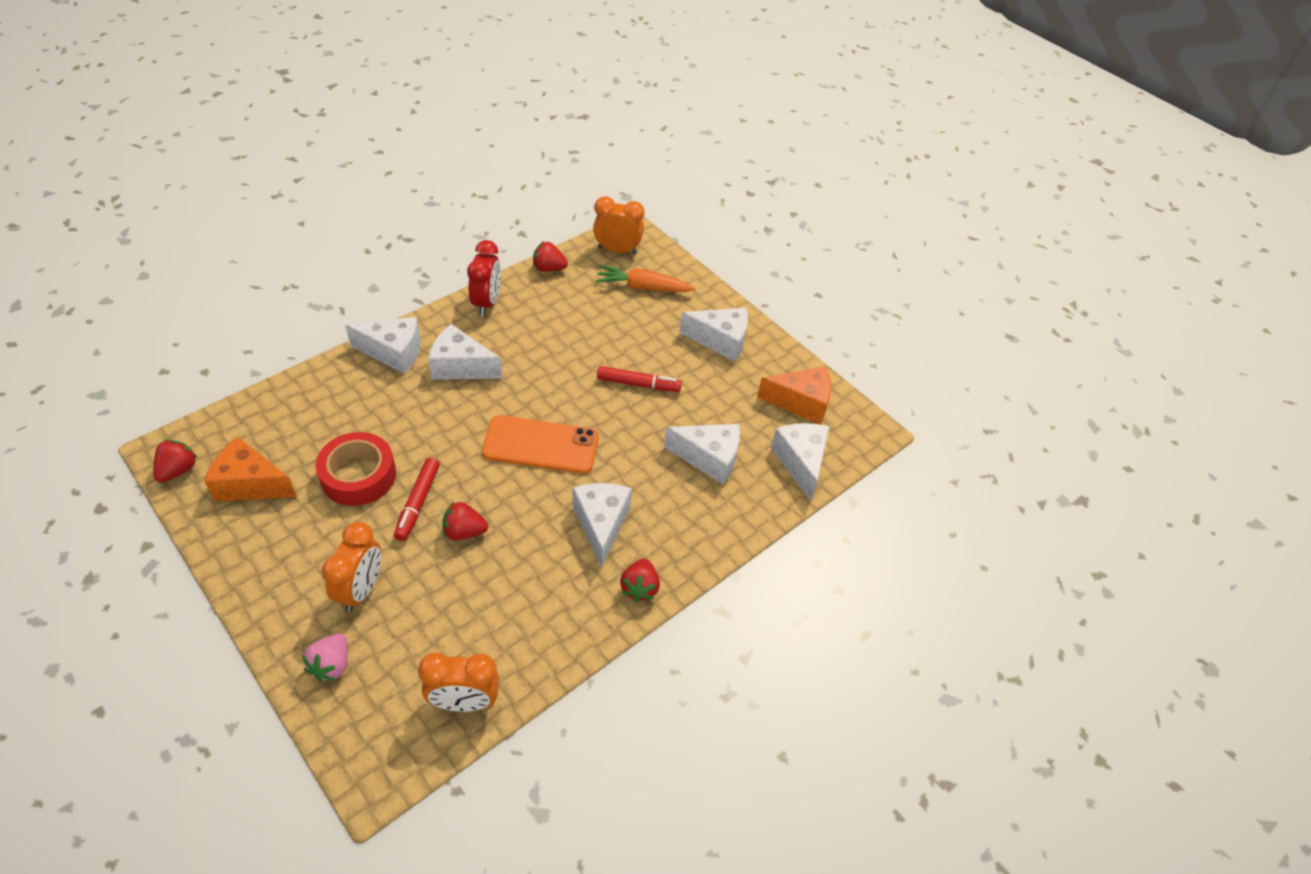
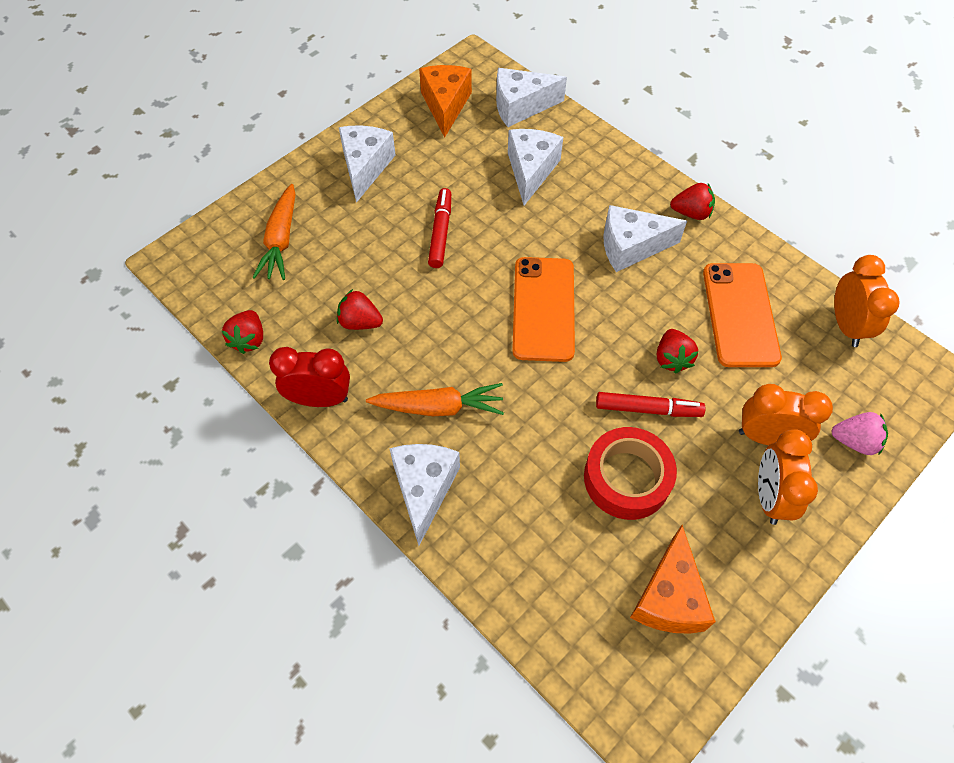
camera: 90 degrees left, 10 degrees up
red strawberry [153,439,197,483] -> red strawberry moved to [337,289,383,330]
white cheese [428,324,502,380] -> orange carrot [366,383,504,416]
orange clock [593,196,644,254] -> orange clock moved to [758,429,818,525]
none -> orange phone [703,263,782,367]

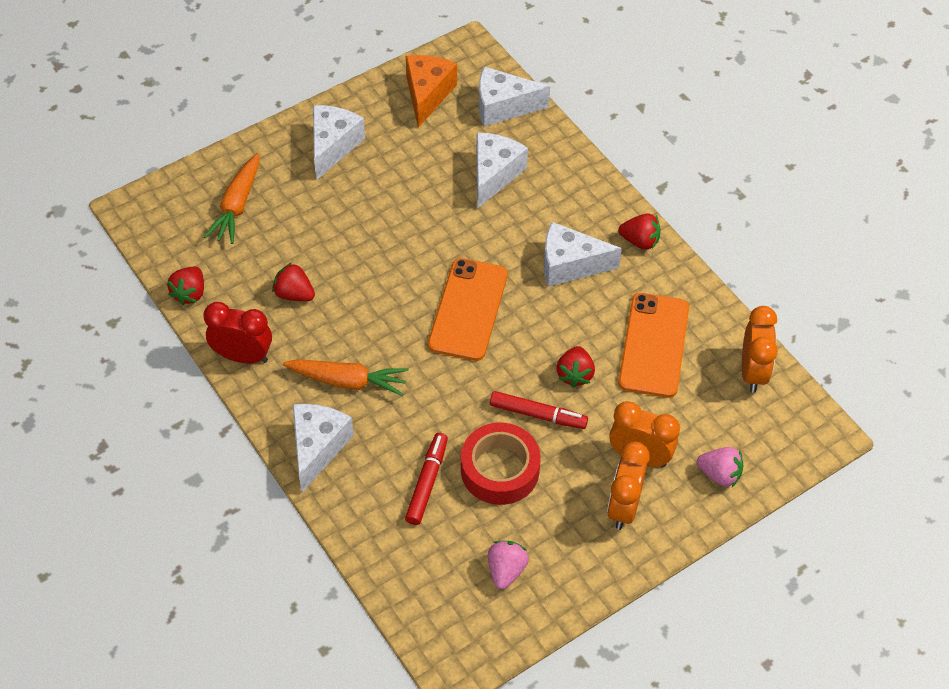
camera: 10 degrees right, 5 degrees down
red marker [428,188,451,268] -> red marker moved to [405,433,448,525]
orange cheese [630,525,716,634] -> pink strawberry [488,541,529,590]

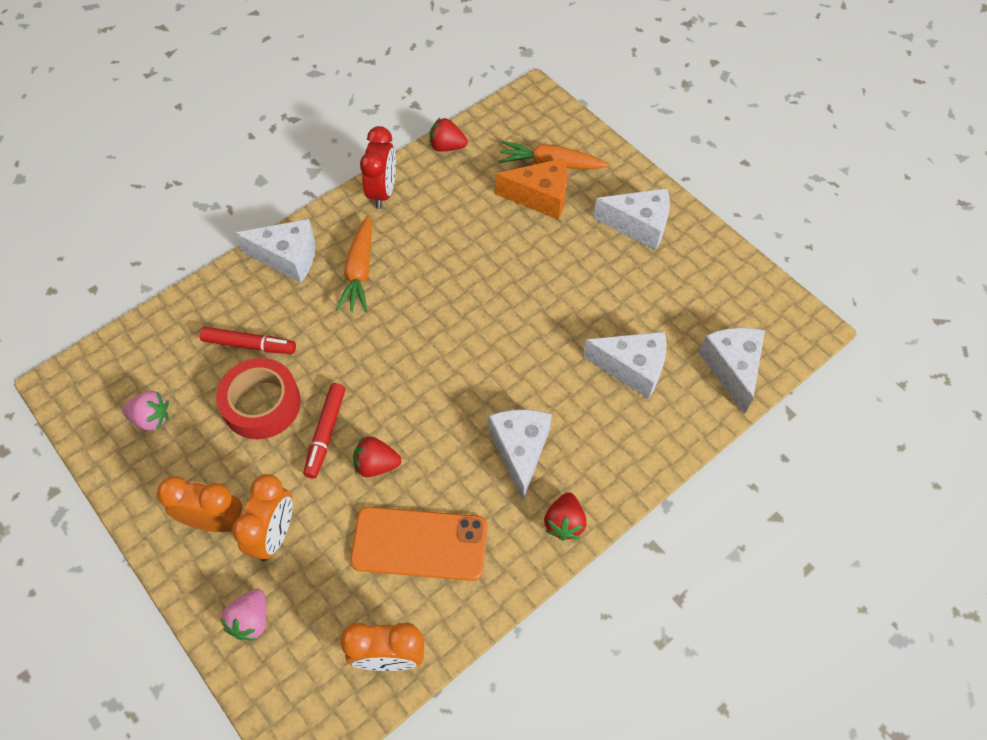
camera: 85 degrees right, 5 degrees up
red strawberry [272,263,315,301] -> none
orange cheese [406,55,457,128] -> orange cheese moved to [495,158,567,220]
orange phone [428,258,508,361] -> none

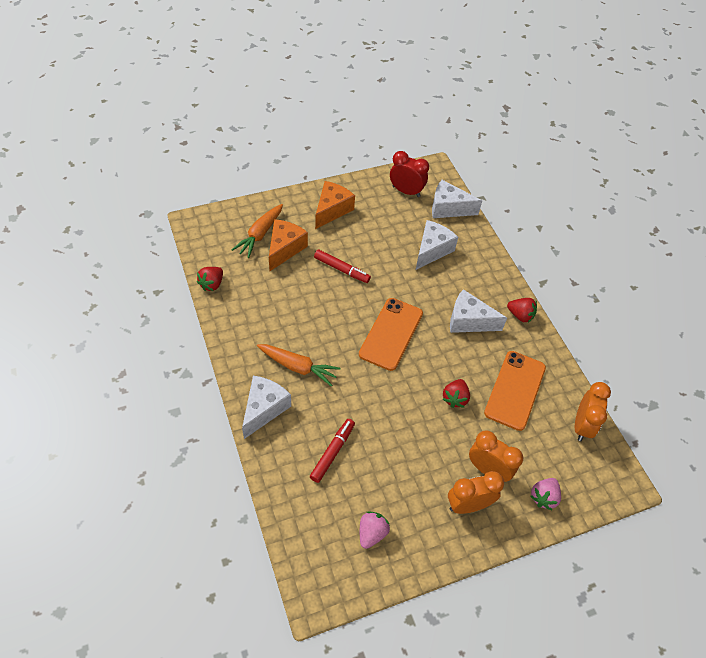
camera: 75 degrees left, 5 degrees down
orange clock [157,476,242,532] -> orange clock turned 45 degrees clockwise [448,471,504,514]
red tape [216,358,301,439] -> none
pink strawberry [220,589,266,641] -> pink strawberry turned 90 degrees clockwise [530,478,561,510]
red marker [303,383,345,478] -> red marker moved to [314,249,371,283]
red clock [360,126,396,209] -> red clock moved to [390,151,429,197]
white cheese [593,188,670,250] -> orange cheese [315,181,355,229]
none -> orange phone [359,298,423,371]

